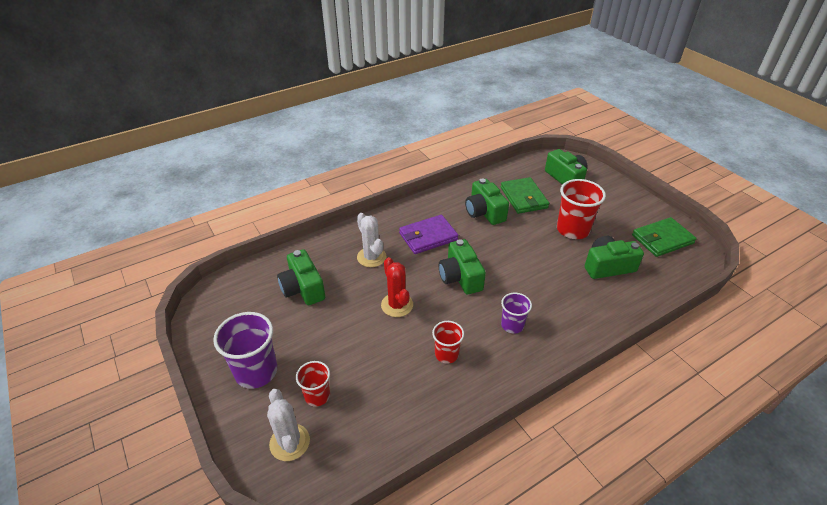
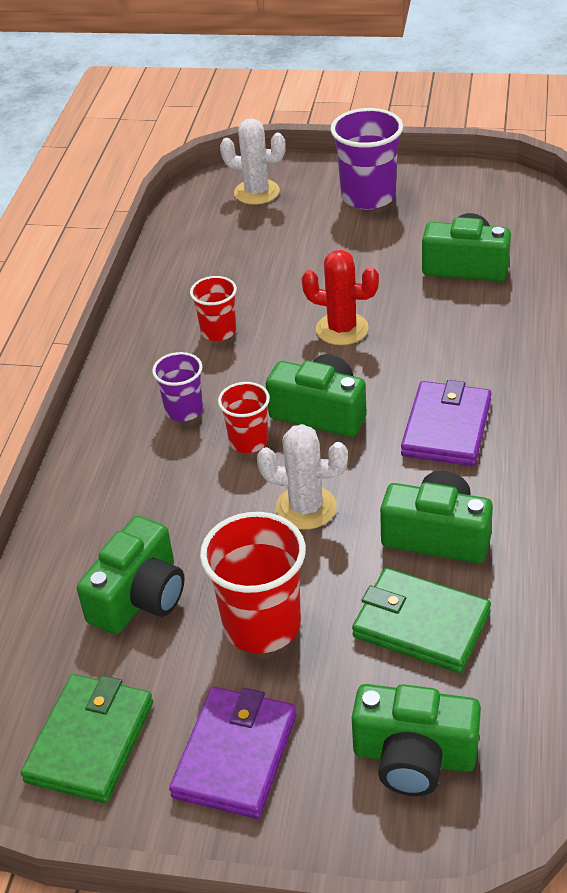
camera: 135 degrees right, 0 degrees up
red cup [296,361,330,407] -> red cup moved to [218,382,270,453]
white cactus [357,213,387,267] -> white cactus moved to [257,424,348,530]
none -> purple wallet [169,687,296,819]

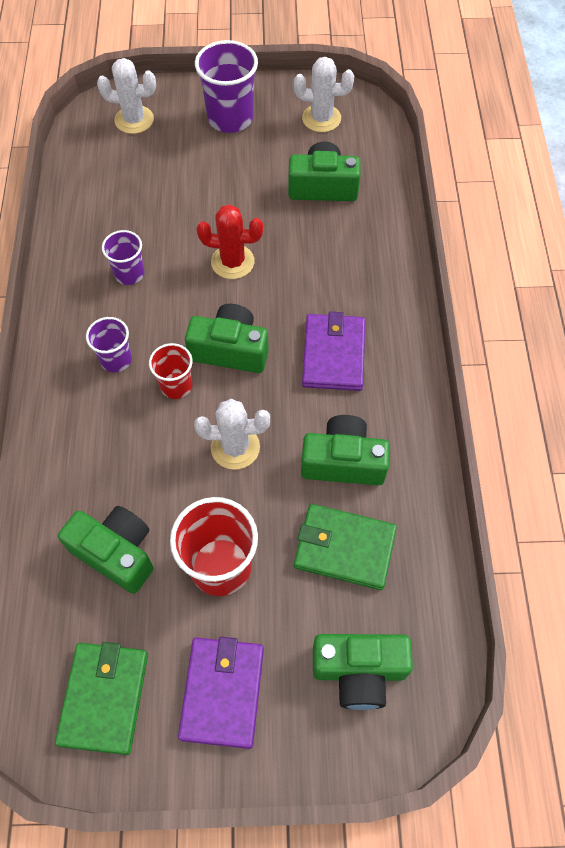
camera: 15 degrees left, 20 degrees up
green camera [77,516,185,634] -> green camera turned 75 degrees counterclockwise [58,506,154,594]
red cup [190,276,237,341] -> purple cup [102,230,144,285]
none -> white cactus [294,57,354,132]

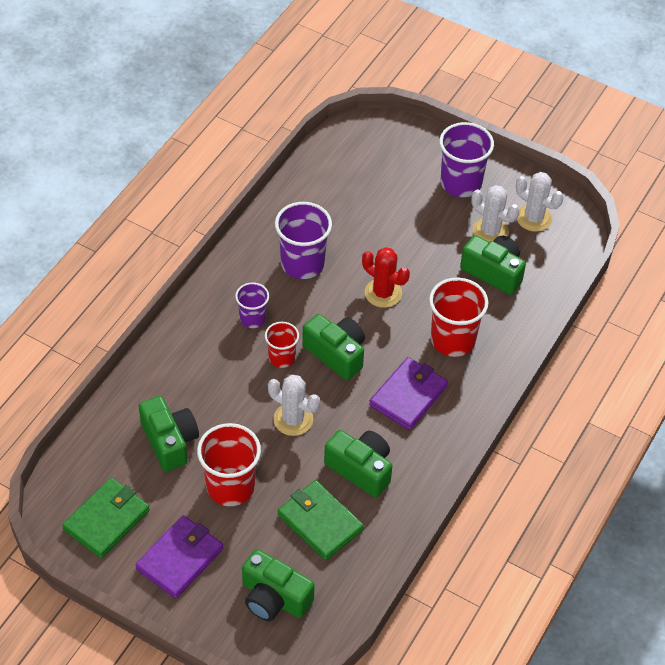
camera: 30 degrees right, 10 degrees down
white cactus [97,58,156,134] -> white cactus moved to [472,185,519,242]
purple cup [102,230,144,285] -> purple cup [275,202,332,279], size x1.71
none -> red cup [429,278,489,357]

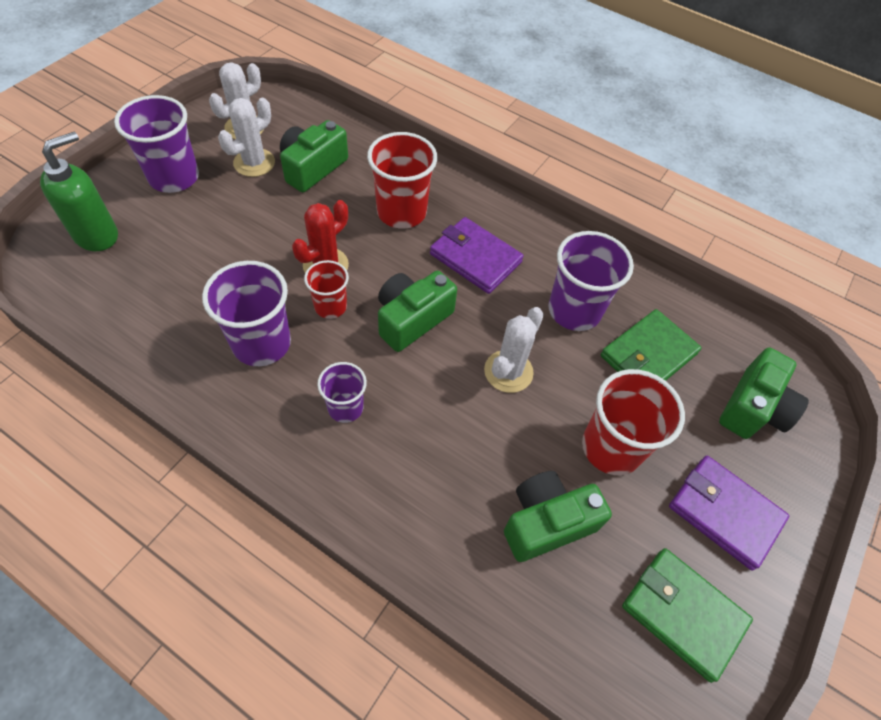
camera: 90 degrees left, 5 degrees up
red cup [265,322,299,368] -> red cup moved to [304,260,349,319]
green camera [324,430,392,498] -> purple cup [549,231,634,331]
none -> green soap dispenser [40,132,118,251]

